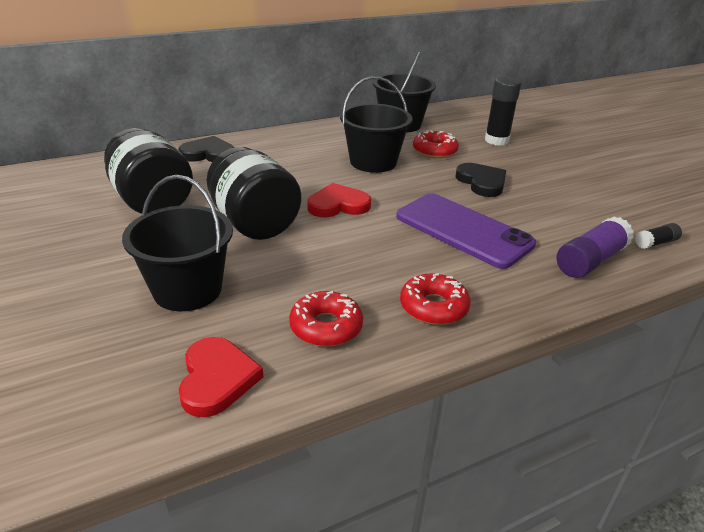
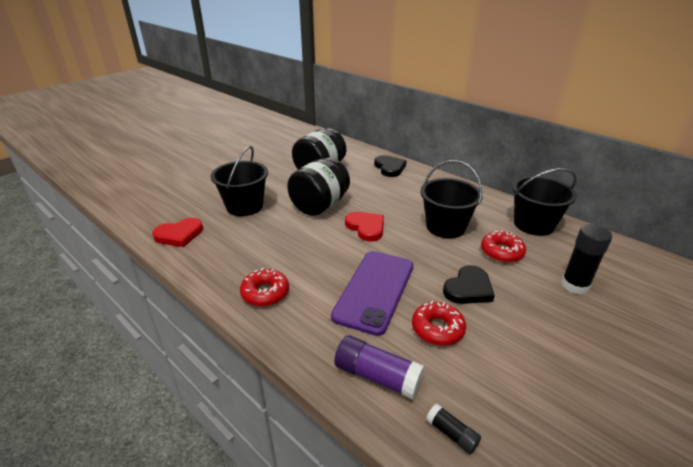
camera: 70 degrees right, 0 degrees up
red donut [289,291,363,347] -> red donut moved to [412,301,466,346]

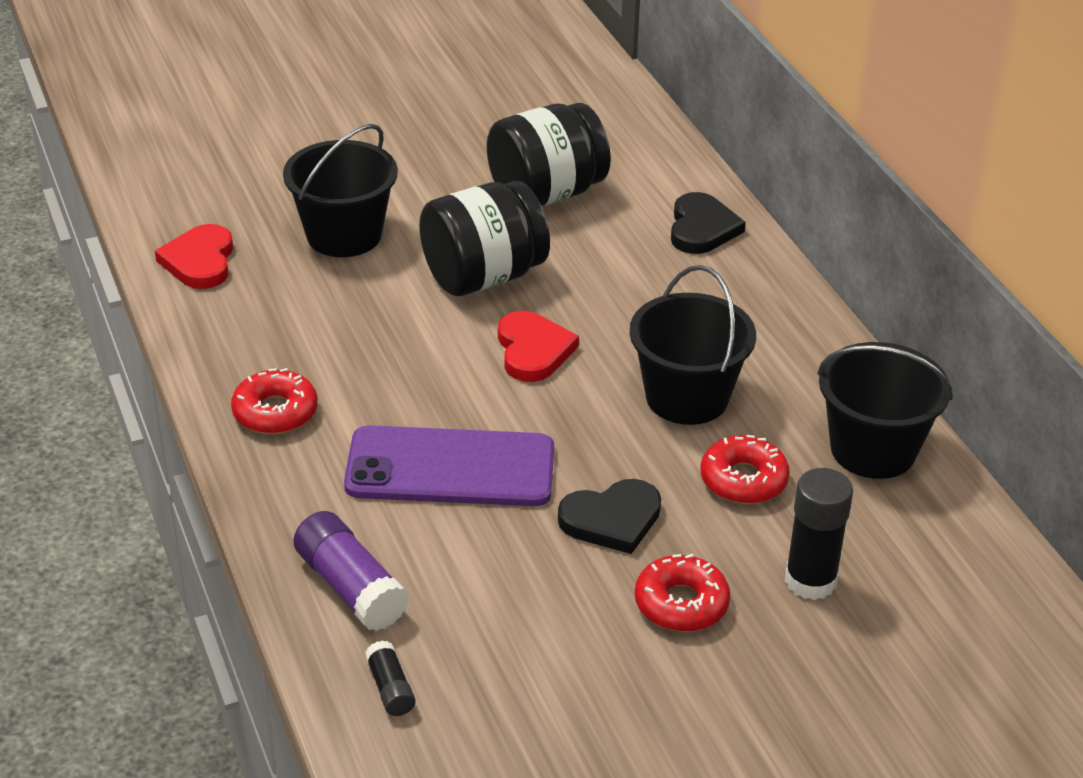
camera: 25 degrees right, 5 degrees up
red heart [152,218,203,247] -> red heart turned 90 degrees clockwise [155,224,233,289]
purple phone [331,251,414,336] -> purple phone turned 45 degrees clockwise [344,425,554,506]
red donut [412,301,466,346] -> red donut moved to [635,554,730,632]

